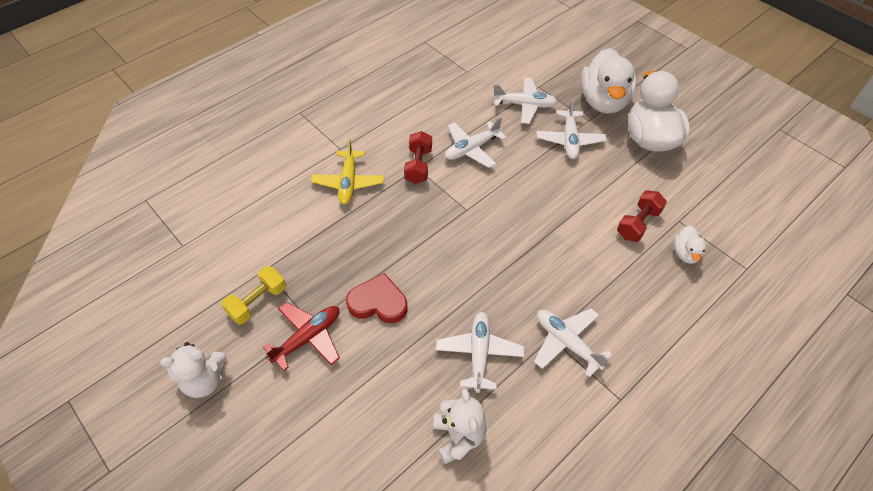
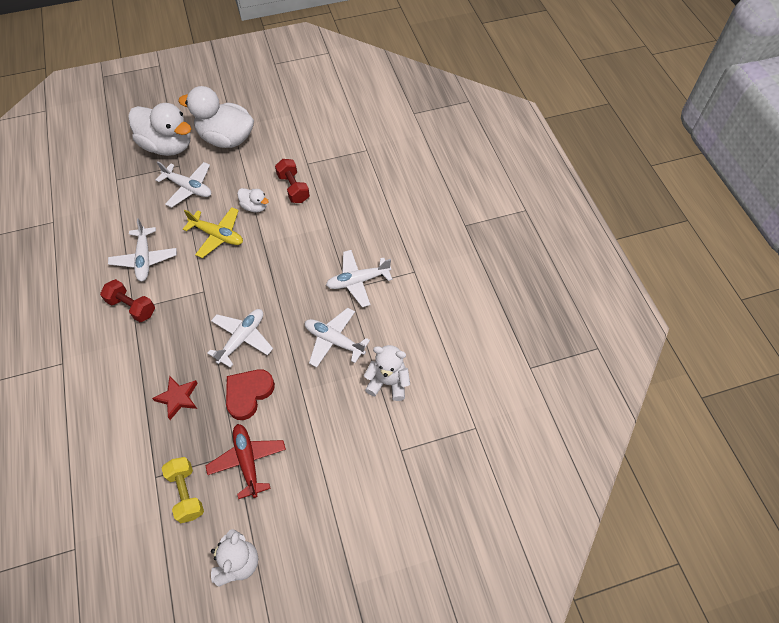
camera: 65 degrees left, 5 degrees up
yellow plane [311,139,384,205] -> yellow plane moved to [183,207,243,258]
white plane [492,78,557,124] -> white plane moved to [207,309,273,368]
white duck [674,225,706,264] -> white duck moved to [237,188,269,212]
none -> red star [152,376,198,420]

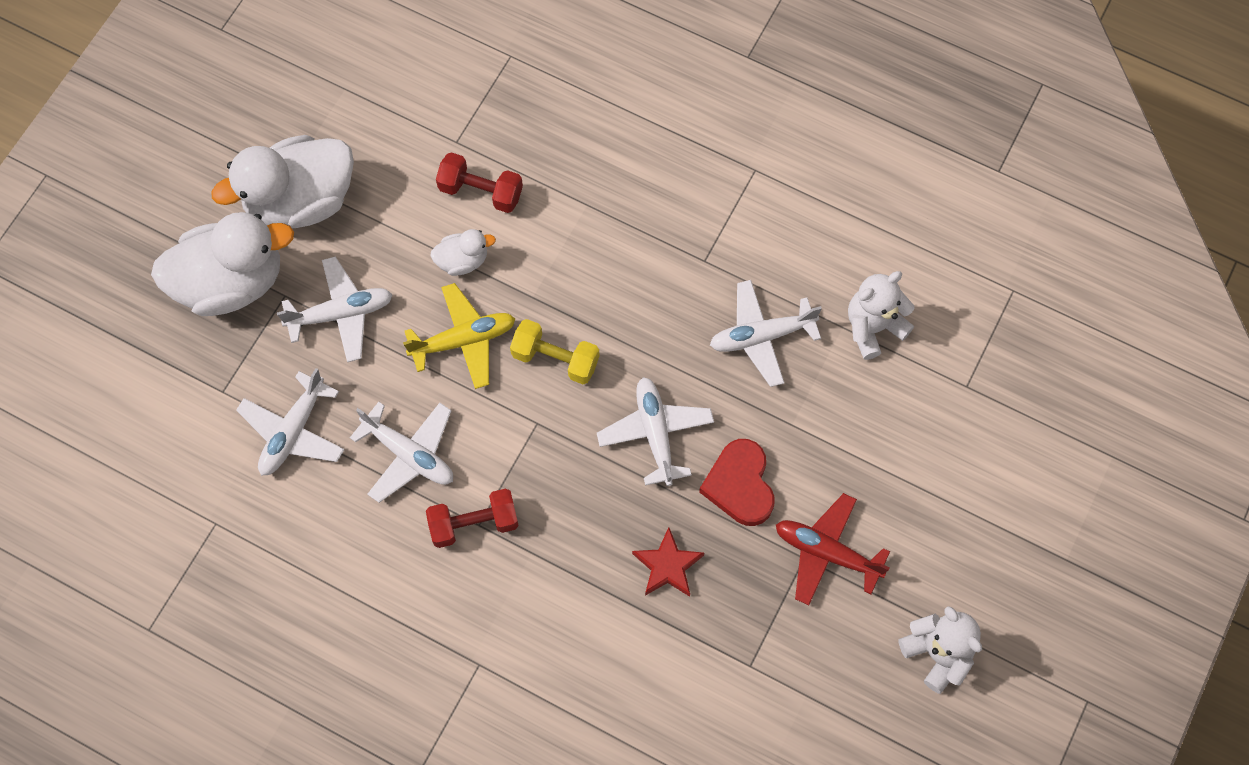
camera: 45 degrees left, 10 degrees up
yellow dumbbell [162,457,204,523] -> yellow dumbbell moved to [510,319,599,384]
white plane [326,250,392,307] -> white plane moved to [236,368,345,476]

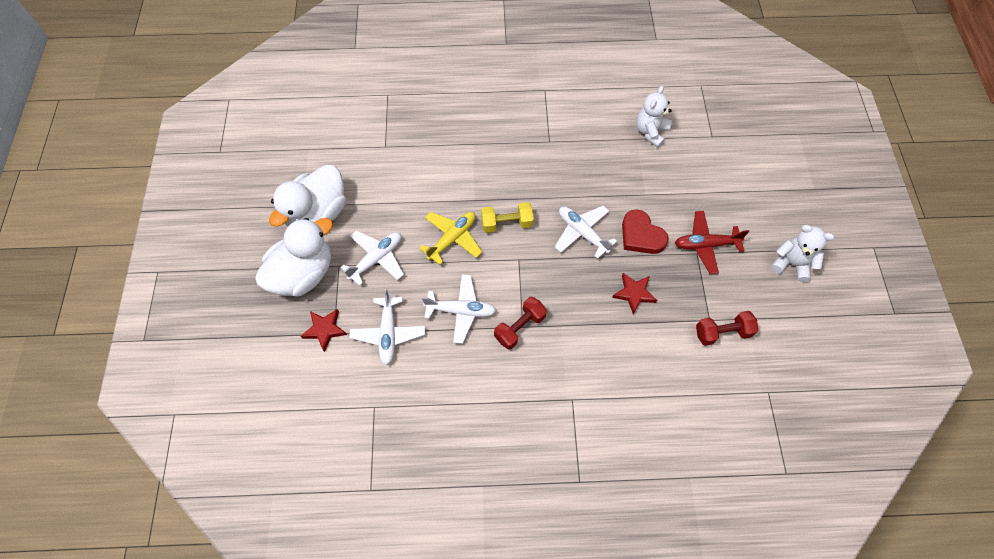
camera: 30 degrees left, 5 degrees down
white duck [430,229,496,276] -> none
red dumbbell [436,152,523,213] -> red dumbbell moved to [696,311,758,346]
white plane [710,280,822,387] -> none
none -> red star [301,309,347,352]

